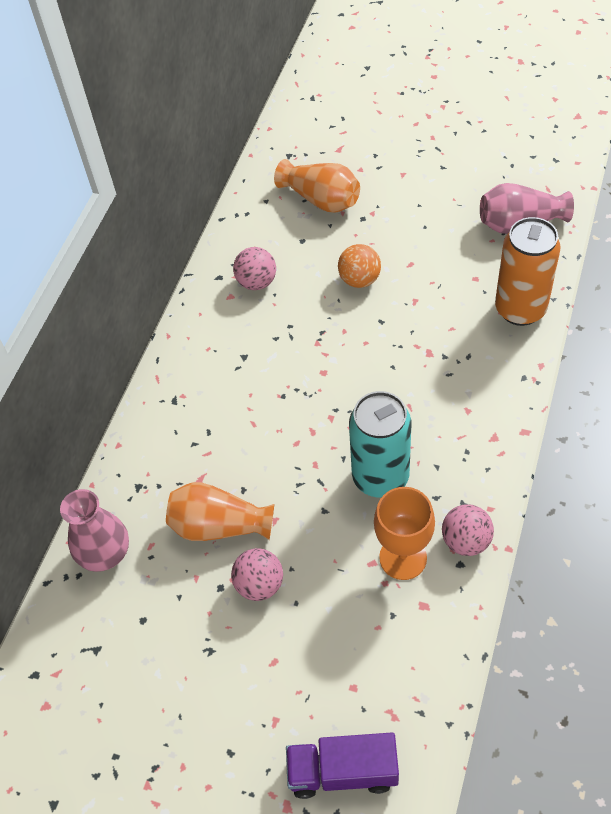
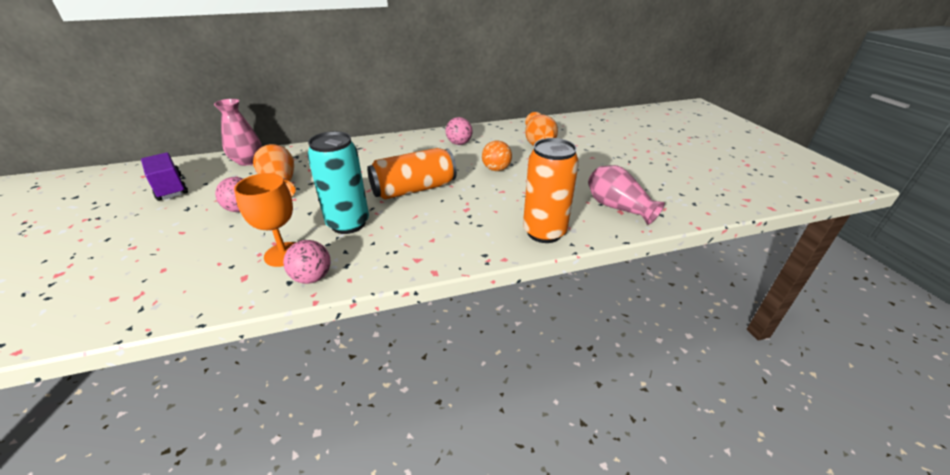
camera: 50 degrees right, 20 degrees down
purple truck [286,732,399,799] -> purple truck moved to [141,152,188,201]
none -> orange can [367,148,457,199]

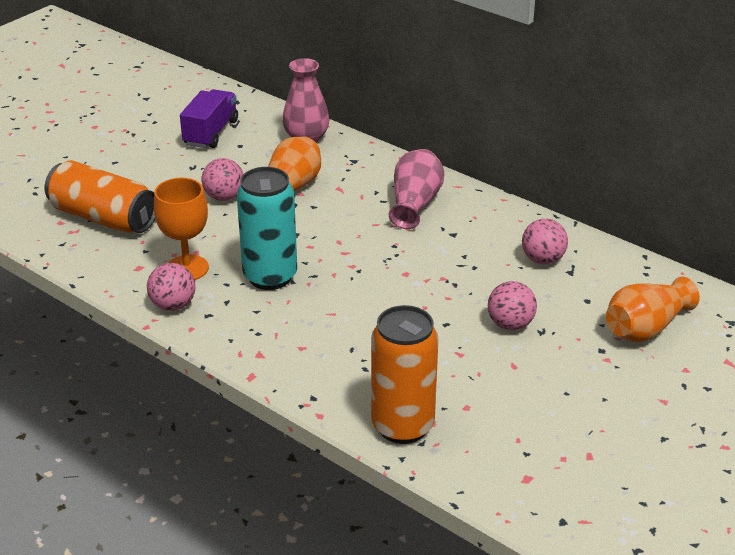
camera: 55 degrees right, 0 degrees up
orange can [367,148,457,199] -> orange can moved to [45,160,155,233]
orange ball [482,141,512,171] -> pink ball [488,281,537,330]
pink vase [588,165,665,225] -> pink vase moved to [389,149,444,229]

